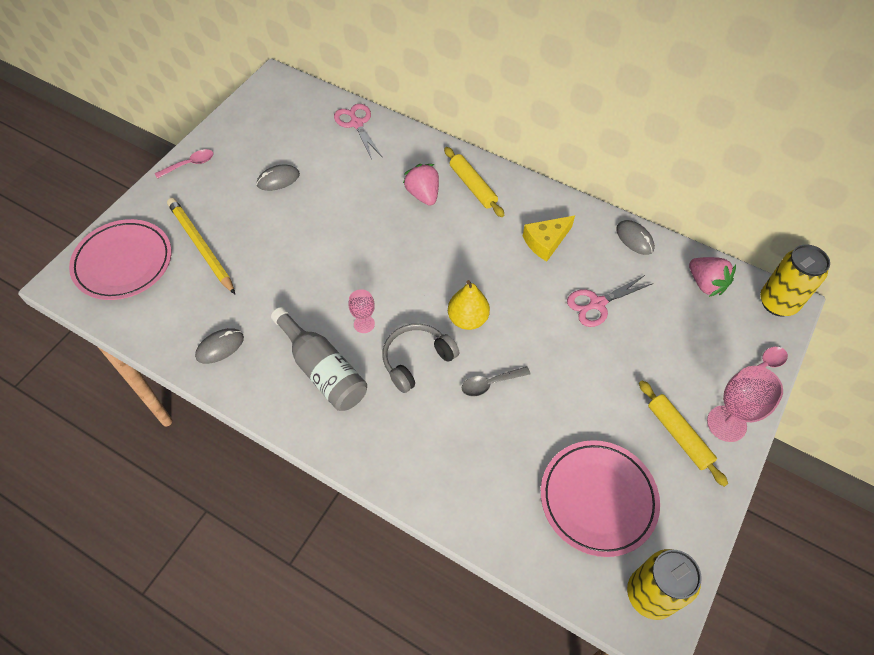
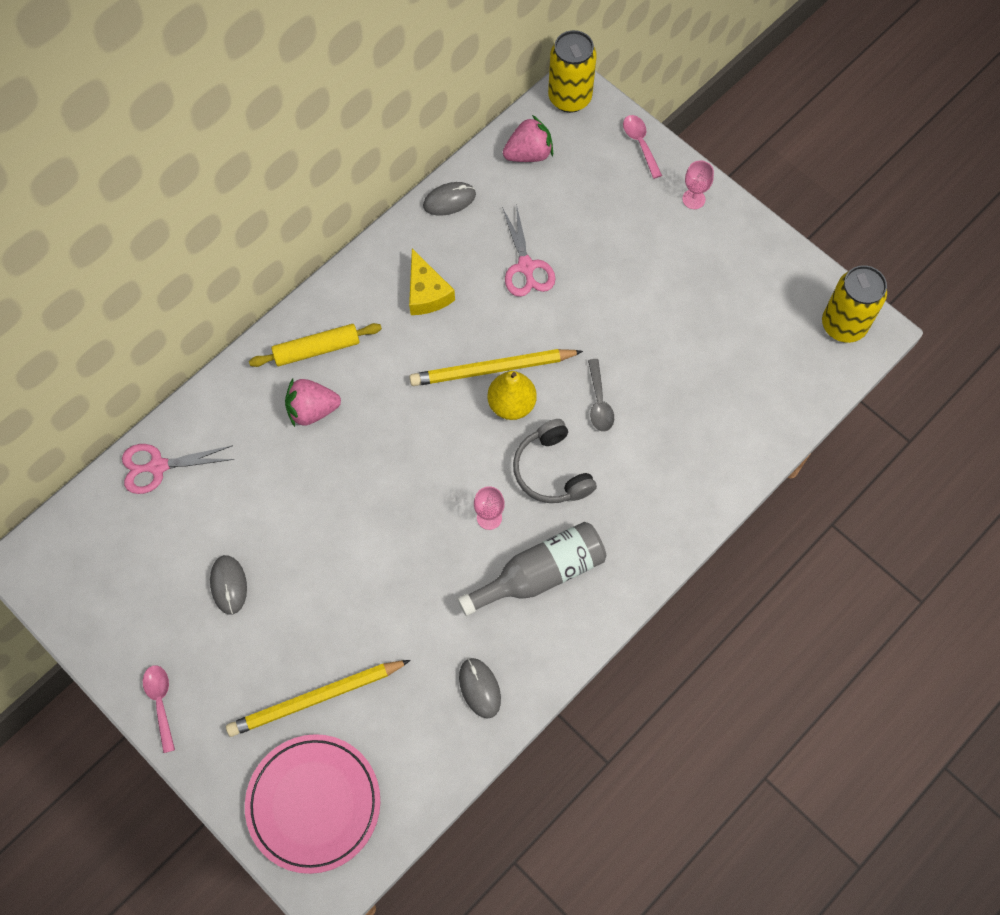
camera: 75 degrees left, 10 degrees up
pink plate [541,440,660,557] -> none
yellow rolling pin [639,380,728,487] -> none
pink goblet [707,366,783,442] -> pink goblet [682,160,714,209], size x0.58
none -> yellow pencil [410,349,583,386]

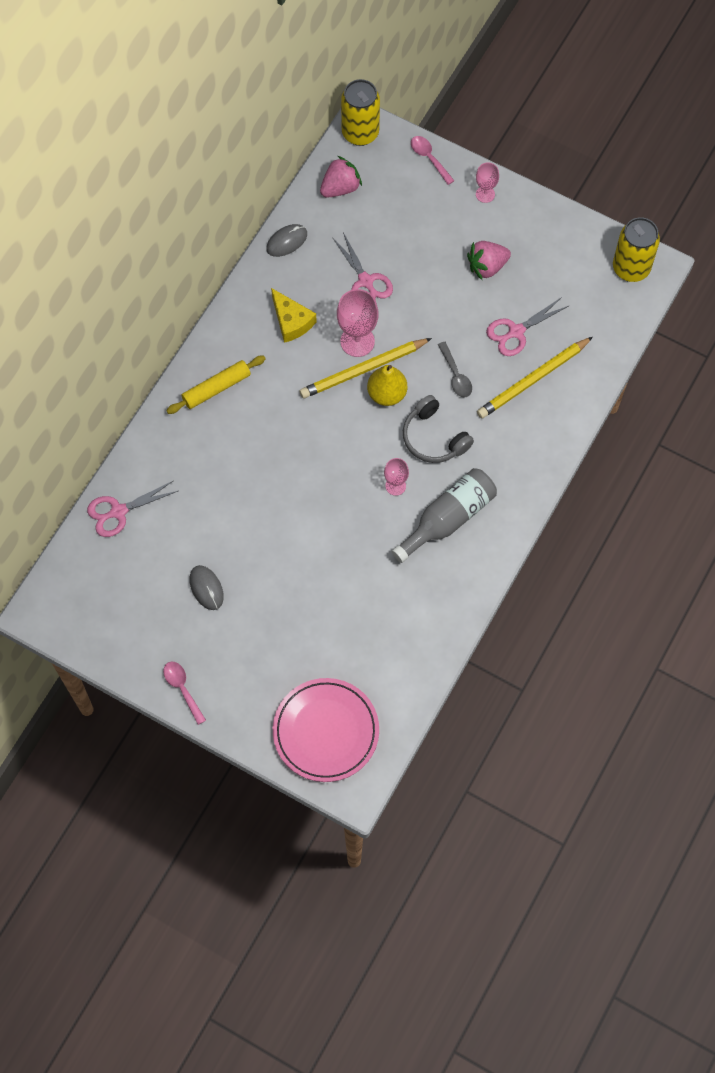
camera: 15 degrees left, 0 degrees up
yellow pencil [226,660,411,737] -> yellow pencil moved to [477,337,593,419]
pink strawberry [285,379,341,427] -> pink strawberry moved to [467,241,511,280]
grey mouse [459,658,501,719] -> none
none -> pink goblet [337,289,378,357]
none -> pink scissors [486,297,570,356]

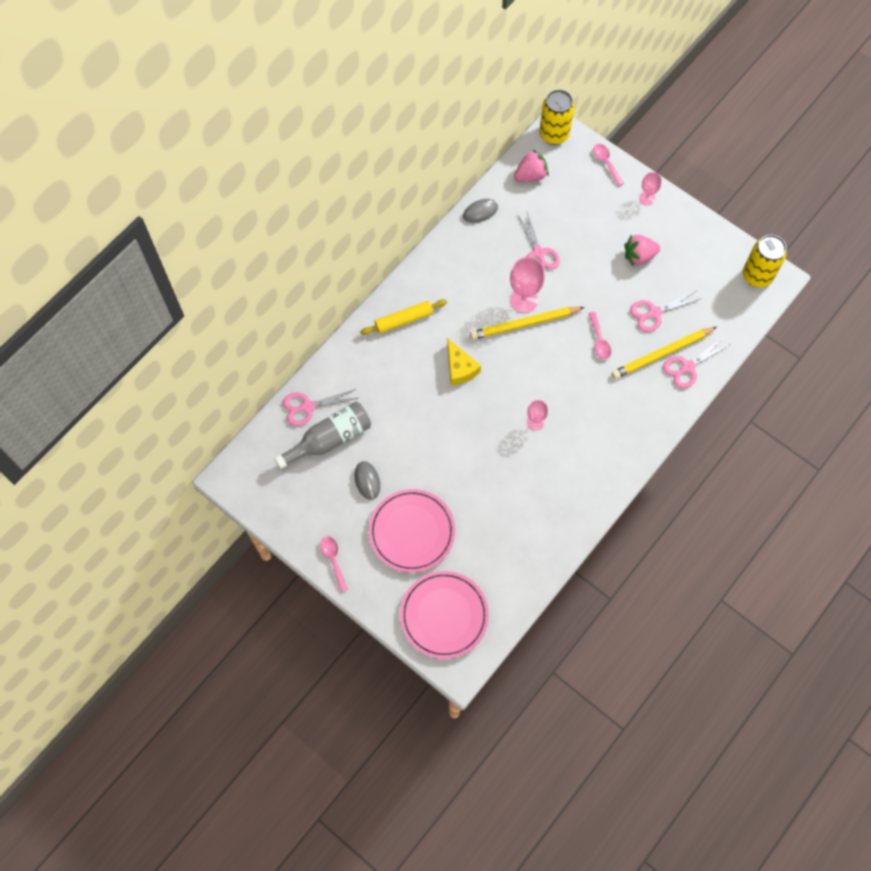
camera: 10 degrees right, 0 degrees up
yellow cheese [271,288,317,343] -> yellow cheese moved to [447,339,481,385]
yellow pear [367,365,407,406] -> none
grey bottle [392,468,497,563] -> grey bottle moved to [274,402,371,469]
grey headphones [403,395,474,463] -> none
grey spoon [438,342,472,397] -> pink spoon [589,312,611,360]
none -> pink plate [369,489,455,573]
none -> pink scissors [663,337,731,389]

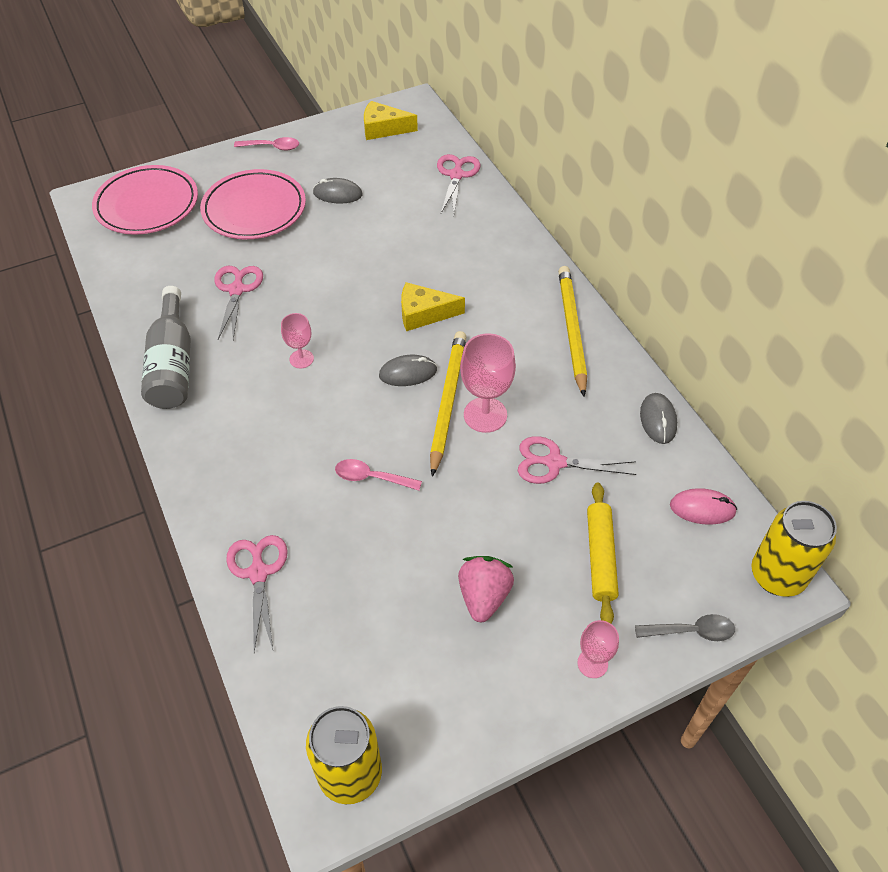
camera: 115 degrees right, 15 degrees down
grey bottle [274,402,371,469] -> grey bottle moved to [141,286,190,409]
yellow rolling pin [360,299,447,335] -> yellow rolling pin moved to [587,483,619,624]
pink strawberry [514,150,549,182] -> pink mouse [670,488,737,525]
pink spoon [593,144,624,186] -> grey spoon [635,614,735,641]
yellow pencil [612,327,717,379] -> yellow pencil moved to [558,266,587,397]
pink scissors [630,291,702,332] -> pink scissors moved to [215,266,263,340]
none -> yellow cheese [364,101,418,140]
none -> grey mouse [379,355,437,386]

